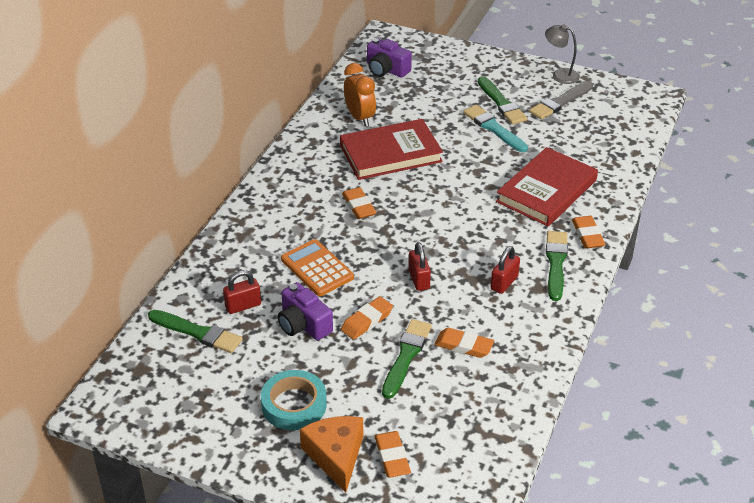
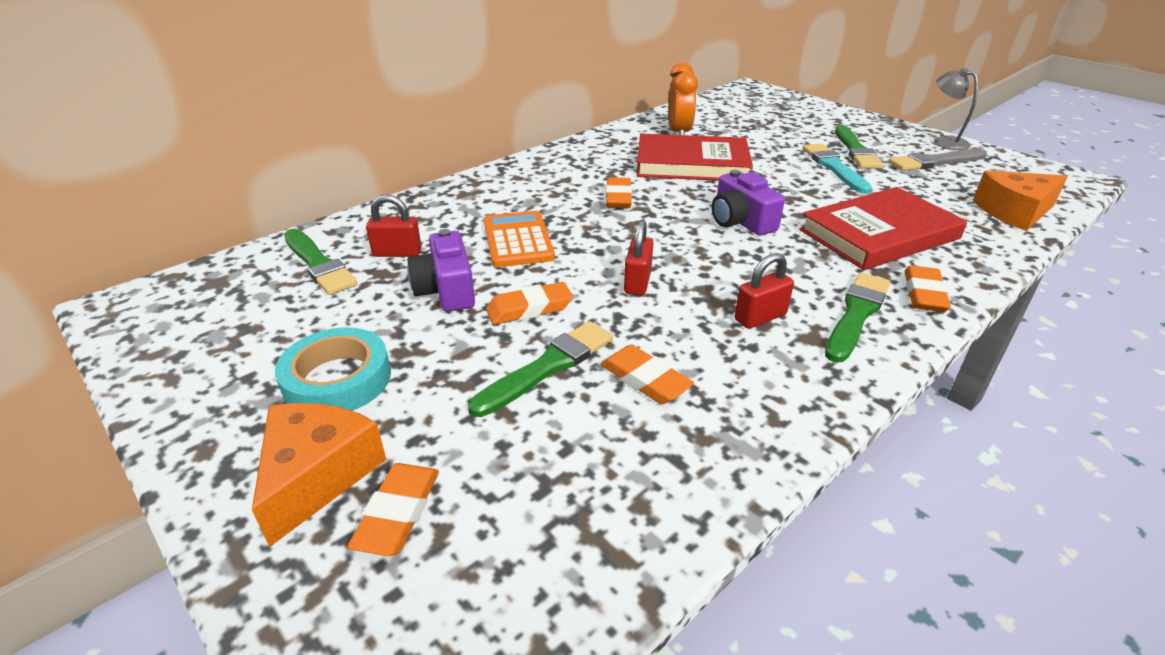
camera: 25 degrees right, 5 degrees down
purple camera [367,38,412,77] -> purple camera moved to [712,170,785,236]
none -> orange cheese [973,171,1068,231]

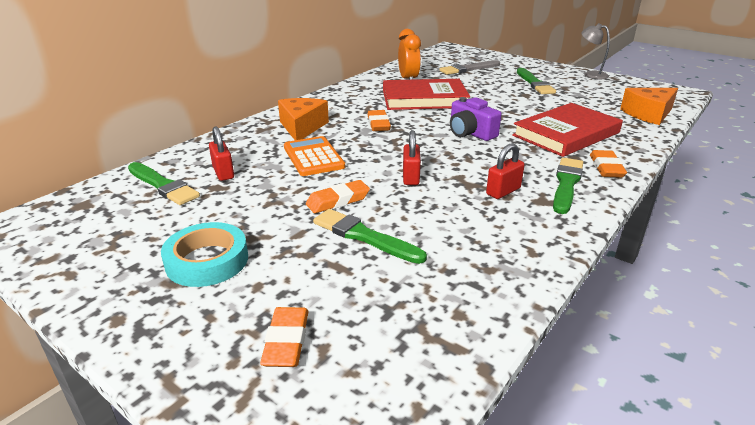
camera: 10 degrees left, 5 degrees down
orange cheese [252,403,387,547] -> orange cheese moved to [278,98,329,140]
red padlock [366,194,422,257] -> red padlock turned 75 degrees clockwise [209,127,234,181]
purple camera [407,229,475,312] -> none
green brush [468,321,613,417] -> green brush turned 90 degrees counterclockwise [313,209,427,264]
orange eraser [600,345,694,404] -> none
turquoise brush [803,144,872,194] -> none
grey brush [889,149,987,171] -> grey brush moved to [439,60,500,75]

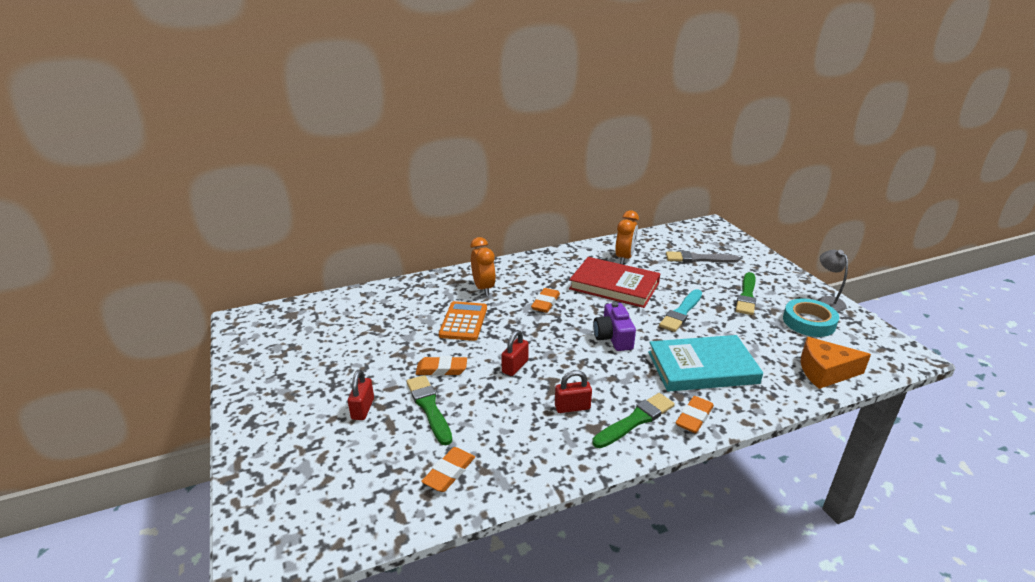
camera: 30 degrees right, 0 degrees up
green brush [128,162,200,205] -> none
turquoise tape [161,222,248,287] -> turquoise tape moved to [783,299,839,337]
red padlock [209,127,234,181] -> red padlock moved to [348,369,374,420]
orange eraser [260,307,309,367] -> orange eraser moved to [421,447,475,492]
orange cheese [278,98,329,140] -> orange clock [471,237,496,296]
red book [512,103,623,157] -> turquoise book [648,335,763,391]
none -> turquoise brush [659,289,702,332]

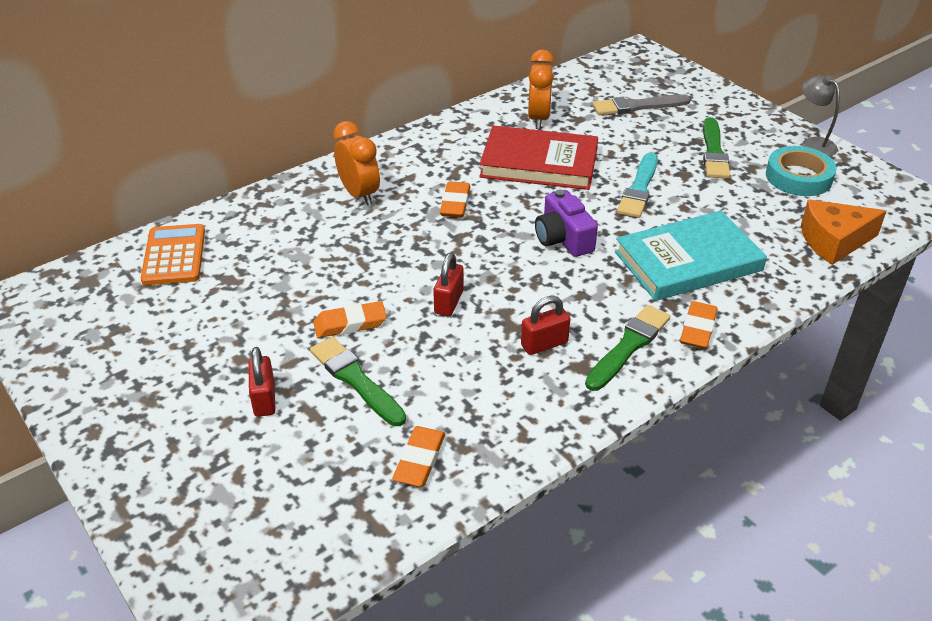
camera: 15 degrees left, 10 degrees up
orange calculator [439,301,487,341] -> orange calculator moved to [141,224,205,285]

